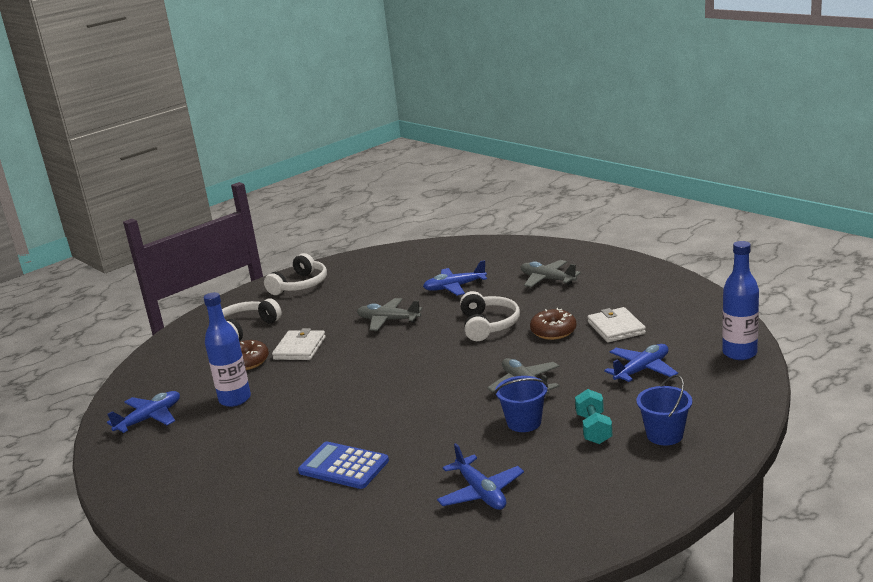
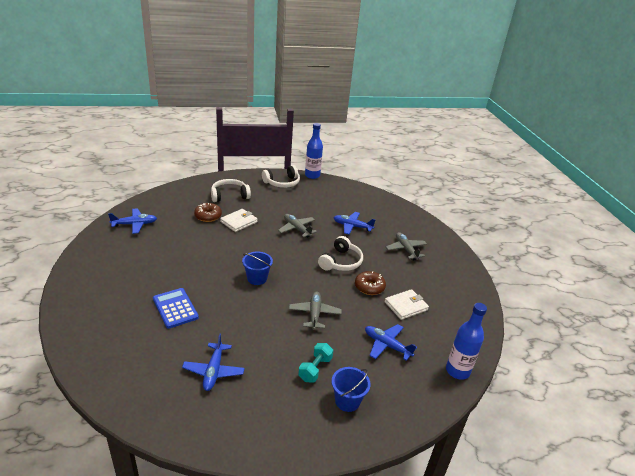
camera: 25 degrees right, 10 degrees up
blue bottle [204,292,251,407] -> blue bottle moved to [305,123,323,179]
blue bucket [495,376,548,432] -> blue bucket moved to [242,251,273,285]
white wallet [587,307,646,343] -> white wallet turned 45 degrees clockwise [384,289,429,320]
blue plane [604,344,678,383] -> blue plane turned 135 degrees counterclockwise [365,324,417,361]

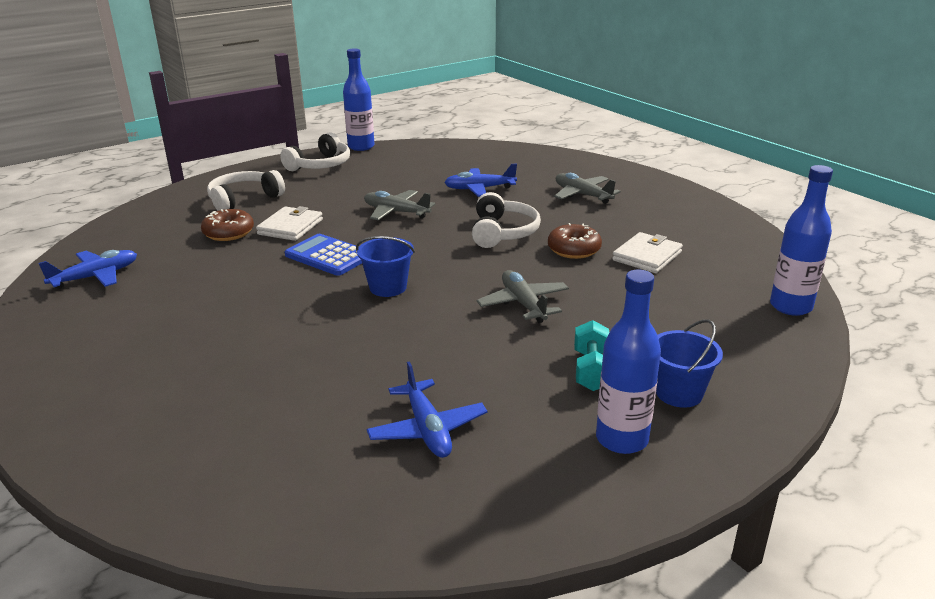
camera: 20 degrees left, 5 degrees down
blue calculator [153,288,199,329] -> blue calculator moved to [285,234,362,276]
blue plane [365,324,417,361] -> none
none -> blue bottle [596,270,661,454]

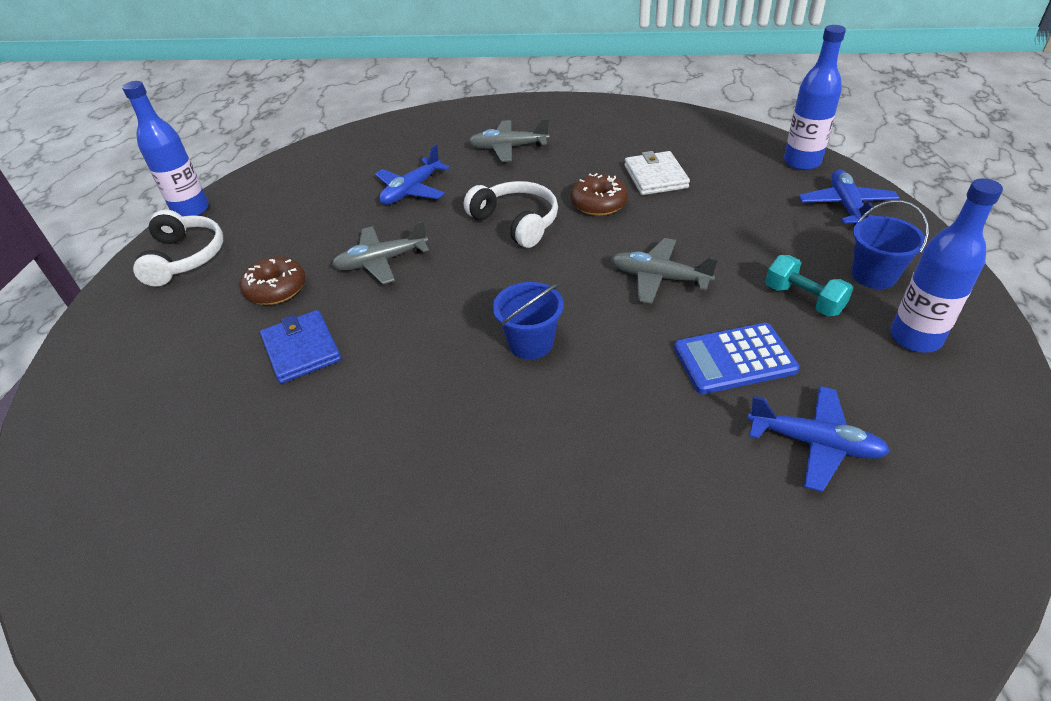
camera: 45 degrees left, 15 degrees up
blue plane [39,250,137,289] -> blue plane moved to [799,170,900,225]
brown donut [201,209,254,241] -> brown donut moved to [240,256,306,305]
white headphones [207,170,285,211] -> none
white wallet [256,206,323,241] -> blue wallet [260,310,341,384]
blue calculator [285,234,362,276] -> blue calculator moved to [674,323,799,394]

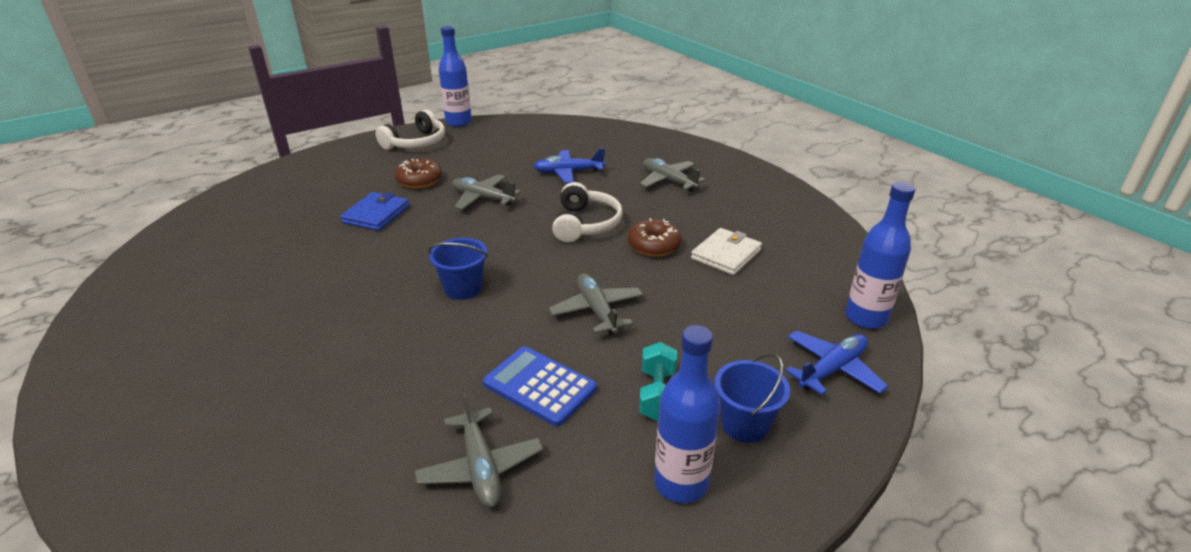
camera: 45 degrees right, 10 degrees down
blue plane [747,386,890,492] -> grey plane [415,392,543,508]

